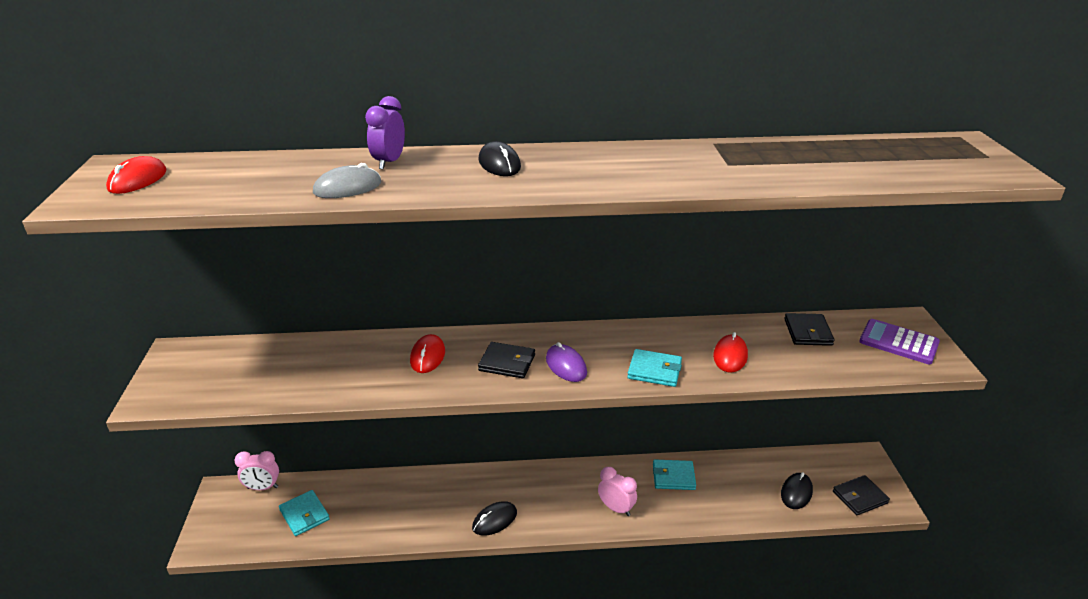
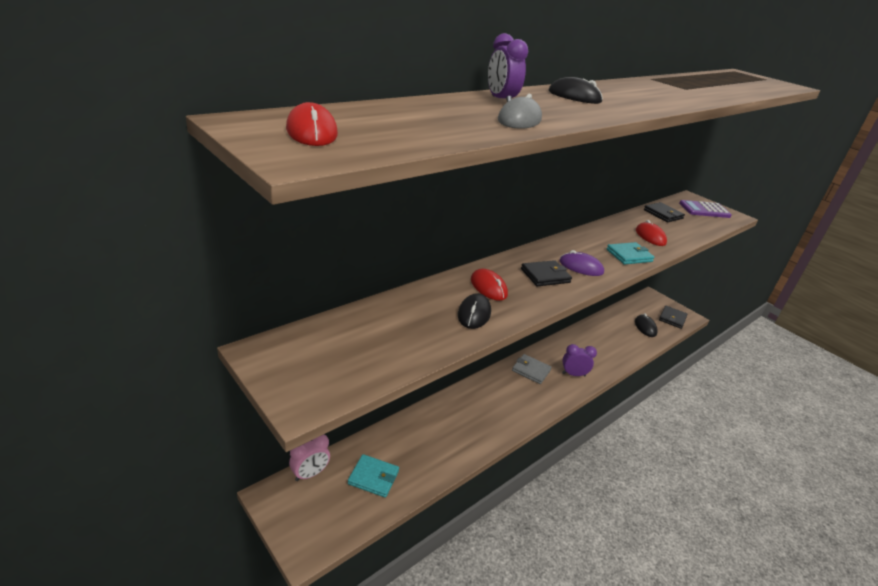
camera: 40 degrees left, 0 degrees up
black mouse [472,501,517,536] -> black mouse moved to [458,293,491,329]
pink clock [598,467,637,516] -> purple clock [562,344,597,376]
turquoise wallet [653,459,696,490] -> none
none -> grey wallet [512,354,552,384]

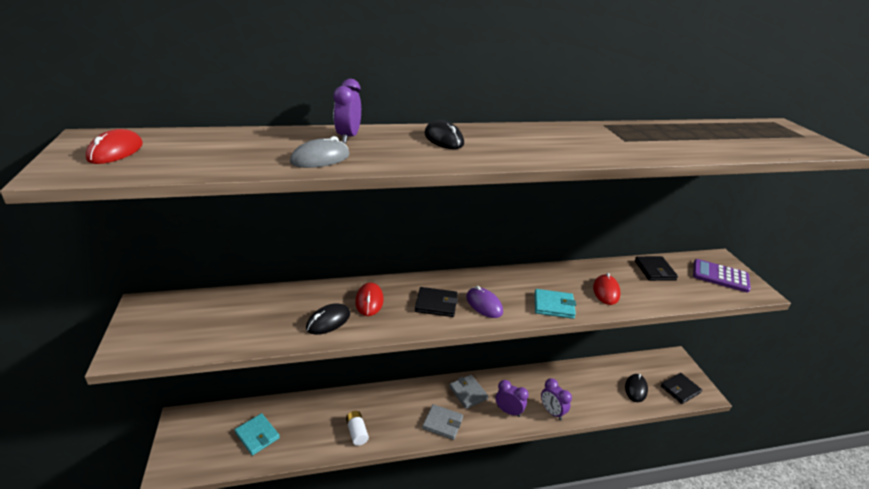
camera: 30 degrees right, 0 degrees up
pink clock [289,434,330,481] -> none
none -> white battery [346,411,369,446]
none -> grey wallet [422,404,463,440]
none -> purple clock [541,378,572,420]

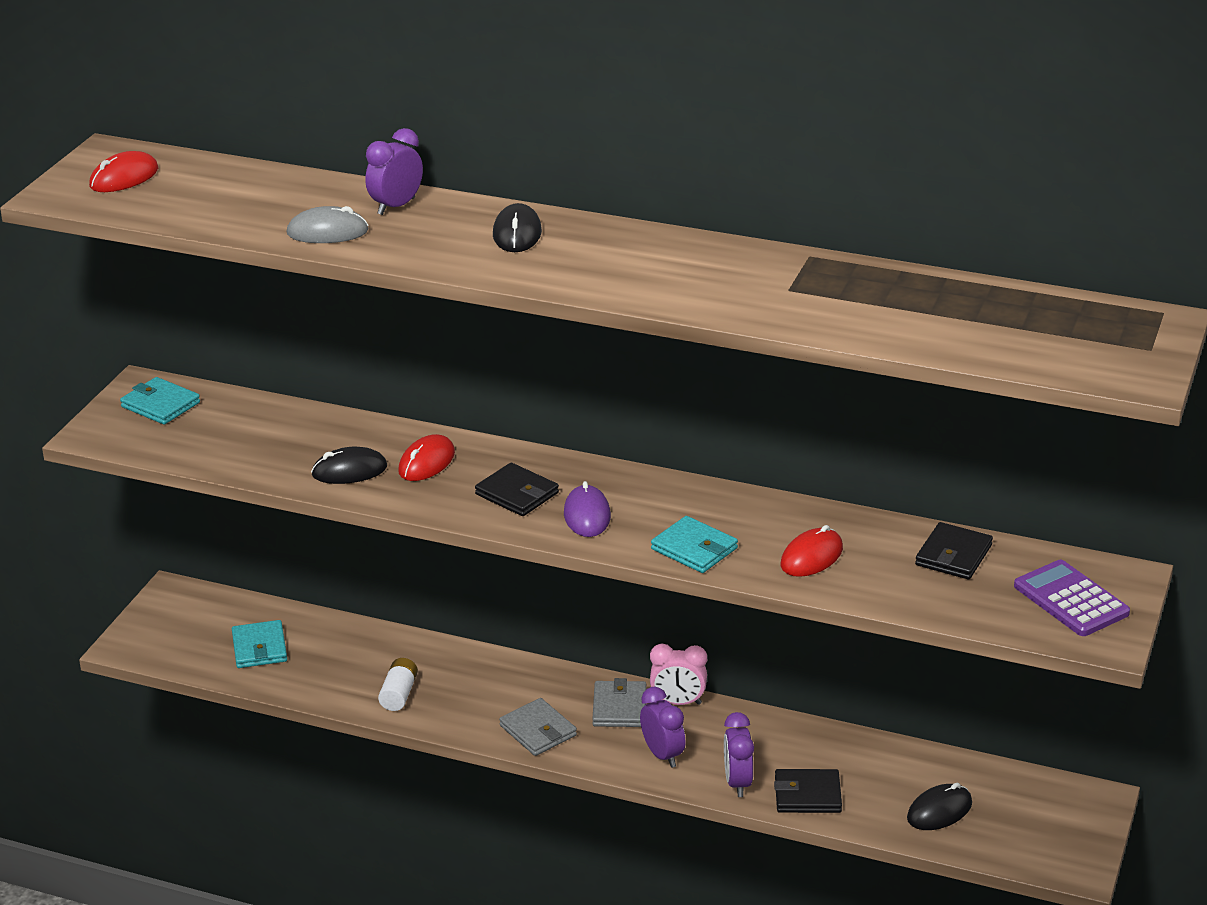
camera: 35 degrees right, 0 degrees up
black wallet [661,373,702,404] -> black wallet moved to [774,769,842,813]
none -> turquoise wallet [120,377,200,425]
none -> pink clock [650,644,707,705]

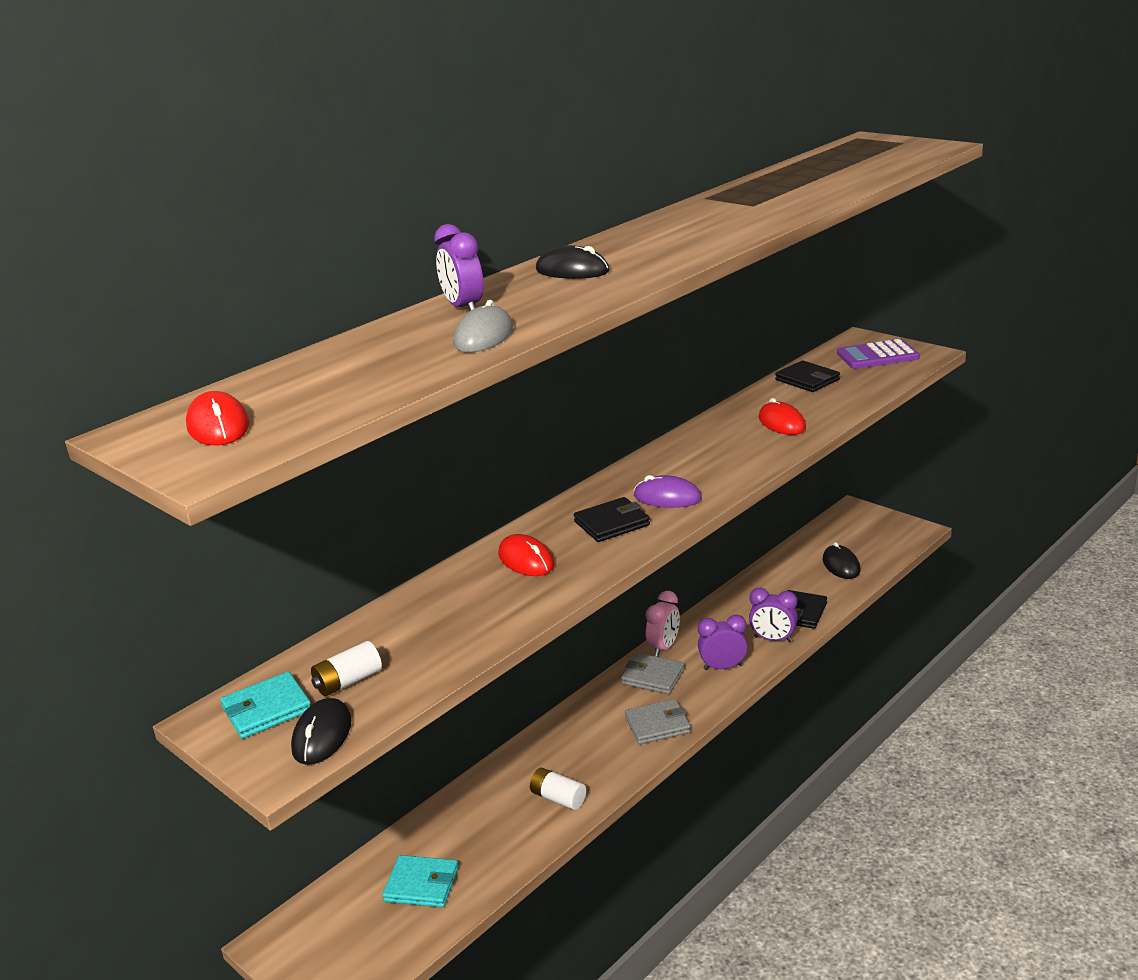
camera: 65 degrees left, 5 degrees down
black mouse [311,447,387,484] -> black mouse moved to [291,698,352,765]
turquoise wallet [651,516,738,573] -> none
none -> white battery [311,641,382,696]

